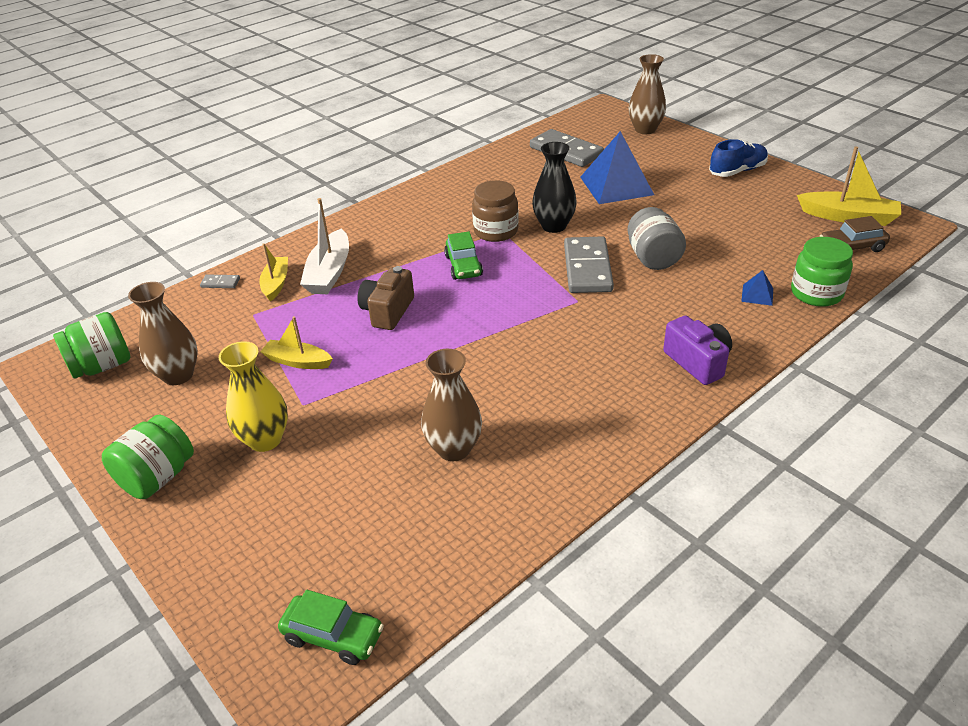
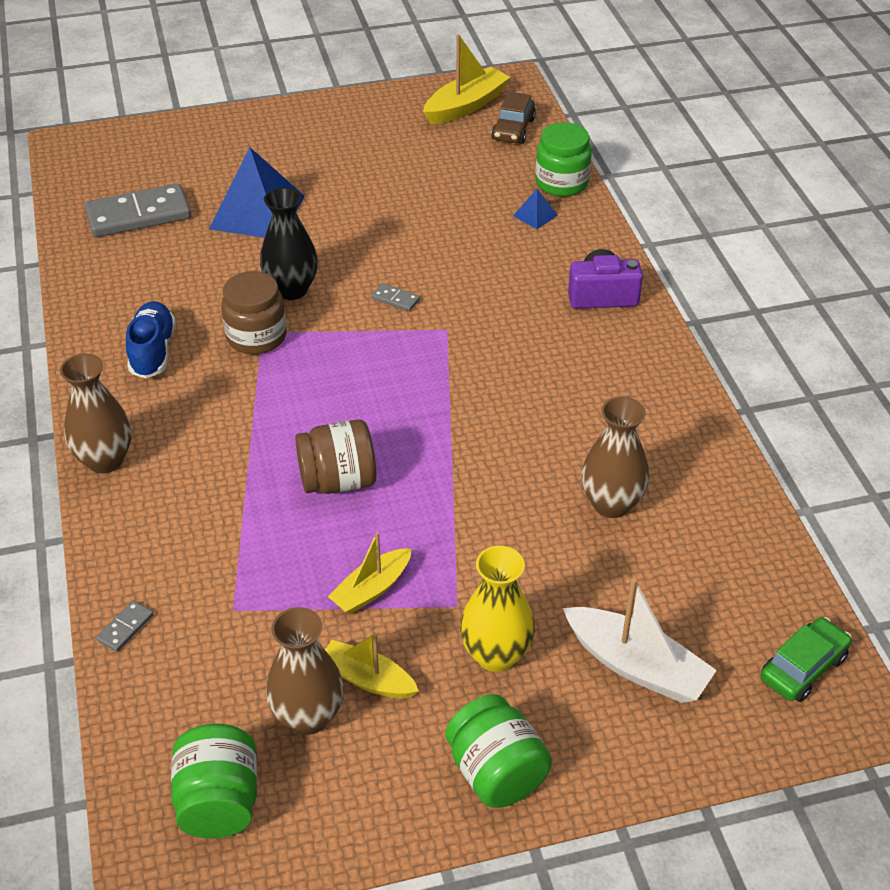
camera: 65 degrees left, 5 degrees up
yellow boat [259,243,288,302] -> yellow boat moved to [325,633,419,698]
white boat [300,198,349,294] -> white boat moved to [563,578,717,703]
brown camera [357,266,414,330] -> brown jar [295,419,376,494]
green car [444,231,483,280] -> none
grey domino [564,237,614,293] -> grey domino [371,283,420,312], size x0.42
grey jar [627,207,686,270] -> none
brown vase [629,54,666,134] -> brown vase moved to [60,353,132,474]
blue shoe [709,139,768,177] -> blue shoe moved to [126,301,176,378]

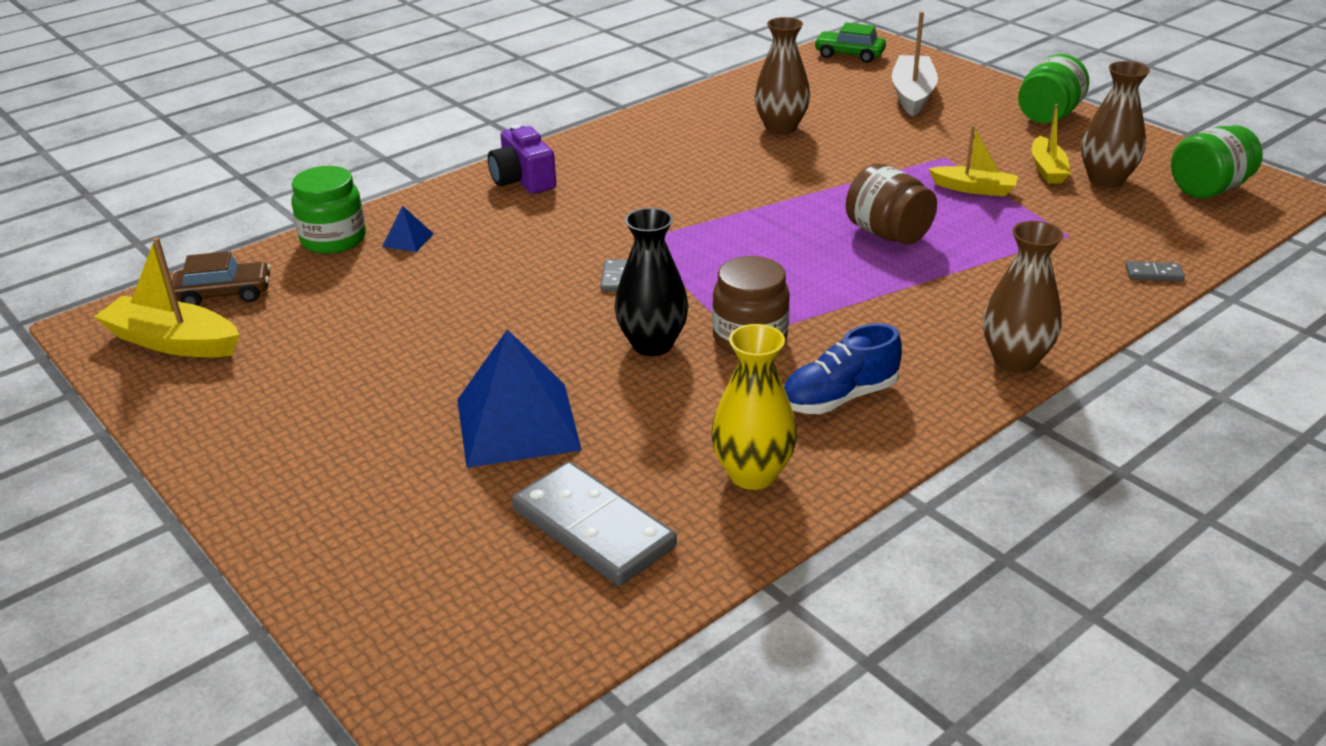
camera: 115 degrees left, 10 degrees down
yellow vase [460,546,535,672] -> yellow vase moved to [711,324,797,490]

